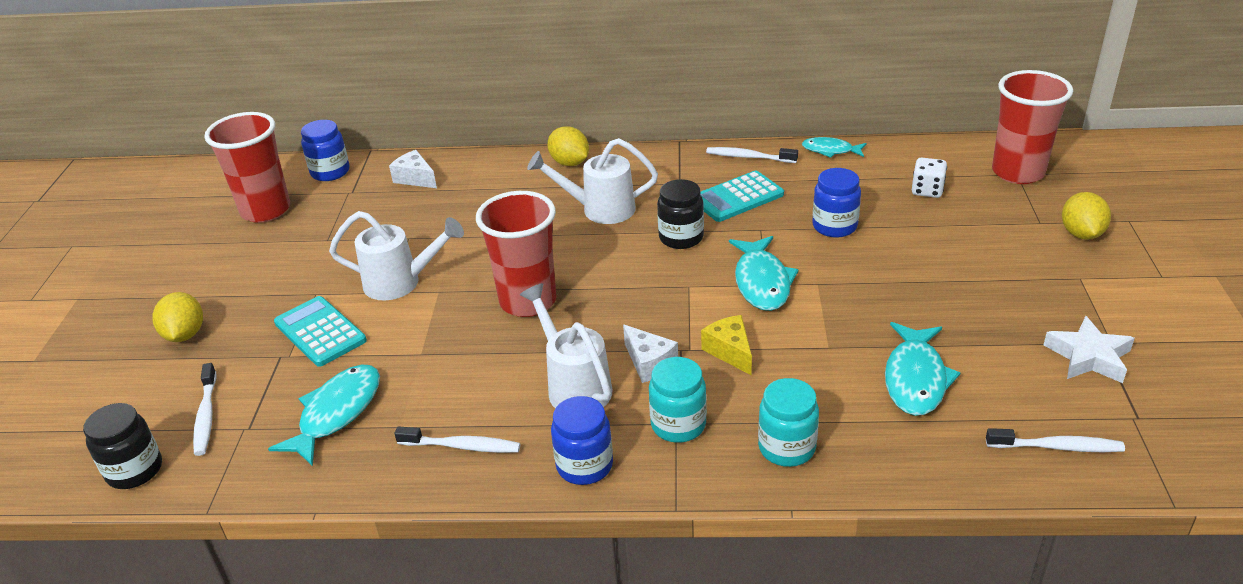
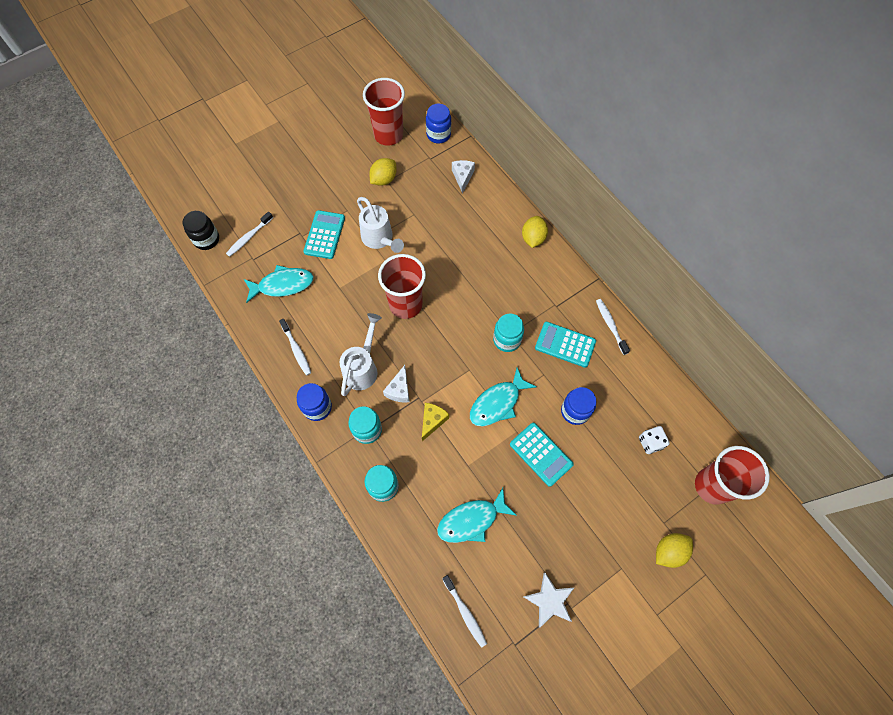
camera: 50 degrees right, 30 degrees up
yellow lemon [152,292,203,342] -> yellow lemon moved to [369,158,397,186]
white watering can [527,138,658,224] -> none
black jar [657,179,704,249] -> turquoise jar [493,314,524,352]
turquoise fish [802,137,867,158] -> none
none -> turquoise calculator [510,423,574,487]

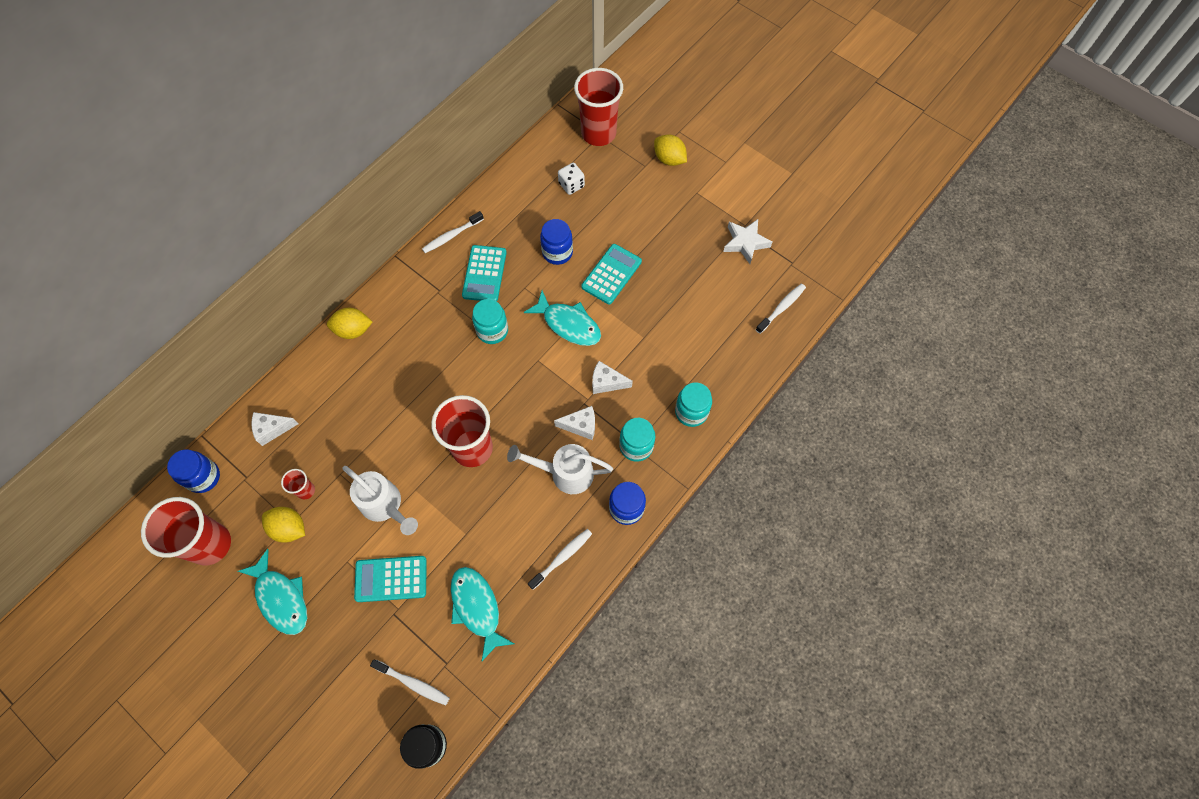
camera: 105 degrees left, 0 degrees up
white watering can [357,197,404,253] -> white watering can turned 90 degrees clockwise [342,466,418,535]
yellow cheese [422,403,449,441] -> white cheese [592,361,633,394]
turquoise fish [437,488,517,543] -> turquoise fish moved to [238,549,307,635]
none -> red cup [281,469,315,500]

